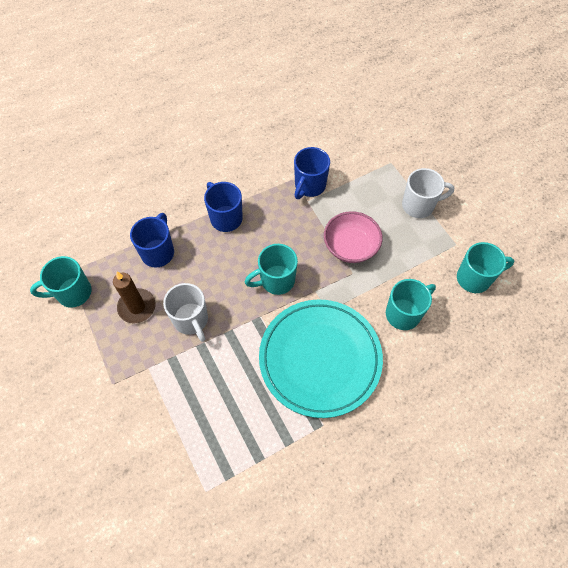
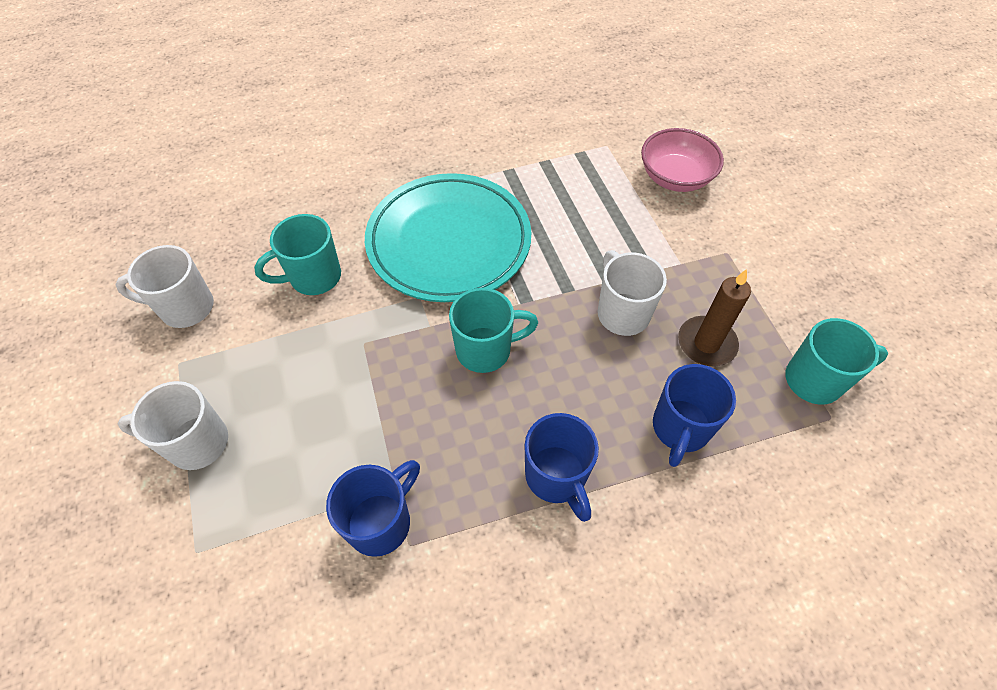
camera: 170 degrees left, 5 degrees down
pink bowl [324,211,383,263] -> pink bowl moved to [641,128,724,192]
turquoise mug [457,242,514,293] -> white mug [115,245,214,328]

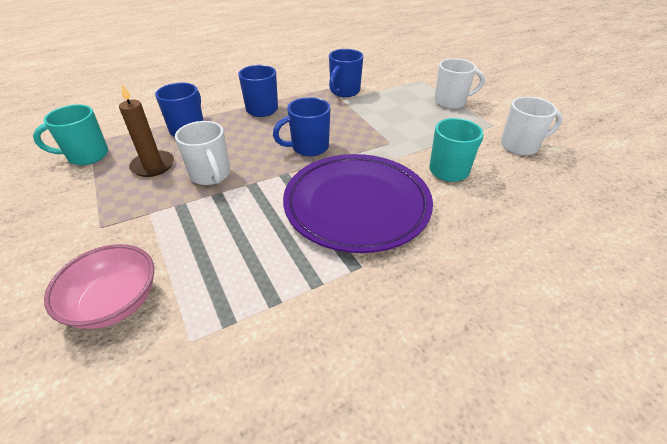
camera: 170 degrees right, 15 degrees down
turquoise plate [365,173,532,302] -> purple plate [283,154,433,253]
turquoise mug [449,288,538,373] -> blue mug [273,97,330,156]

